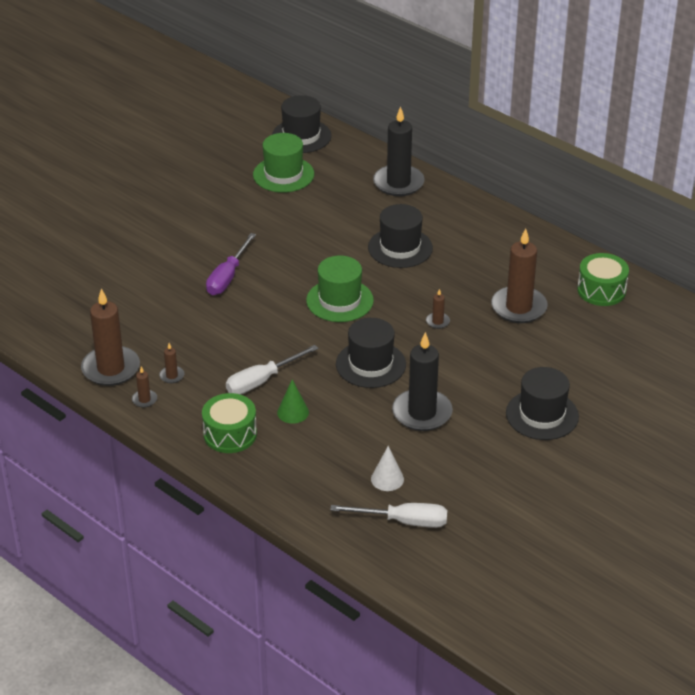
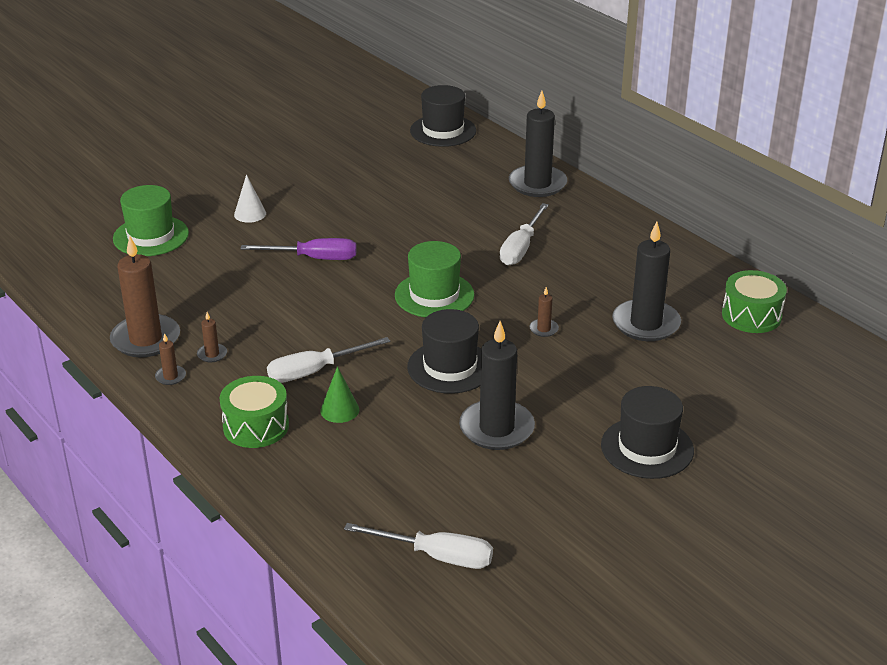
camera: 10 degrees right, 5 degrees down
purple screwdriver [206,233,256,295] -> purple screwdriver turned 120 degrees counterclockwise [240,238,357,260]
green hat [253,133,314,193] -> green hat moved to [113,185,189,256]
black hat [368,204,433,268] -> white screwdriver [500,203,549,266]
white cone [371,446,404,491] -> white cone moved to [234,174,266,223]
brown candle [491,228,548,323] -> black candle [612,221,681,341]

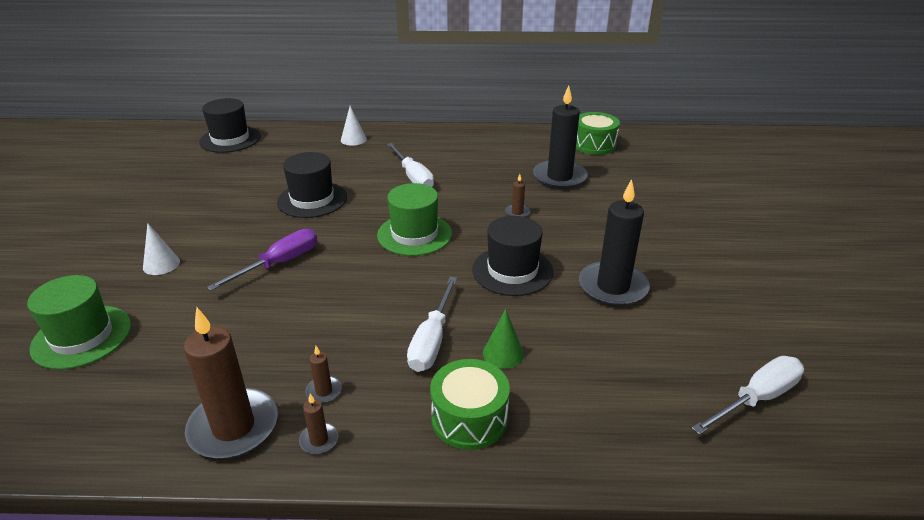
camera: 50 degrees left, 0 degrees up
black candle [509,91,567,197] -> white cone [341,106,367,146]
black hat [601,386,694,479] -> black hat moved to [277,152,347,218]

